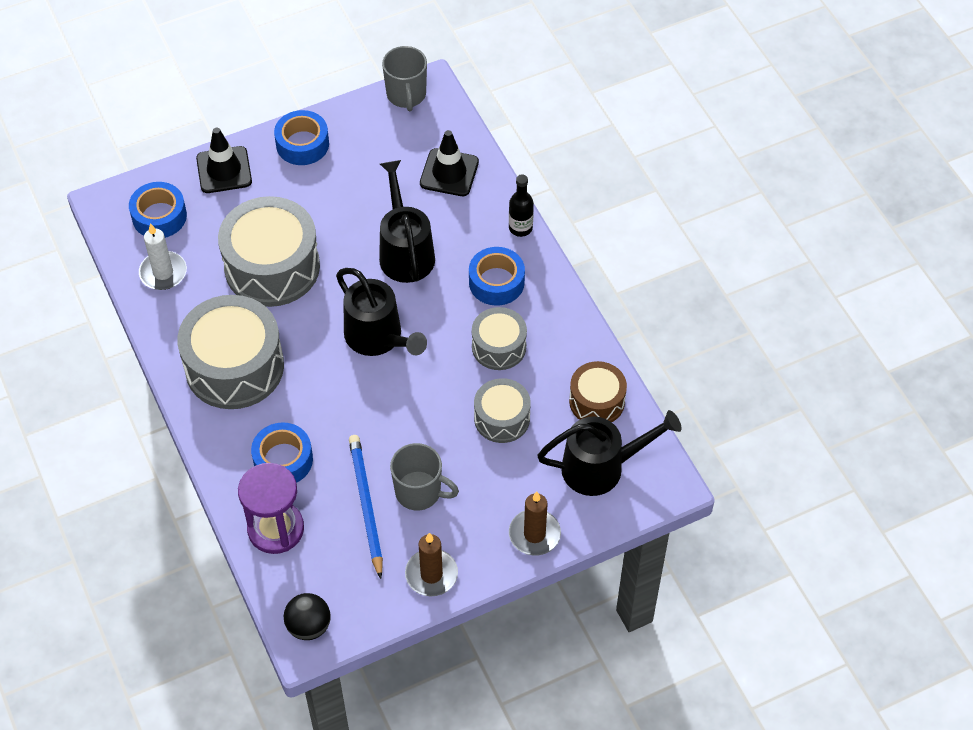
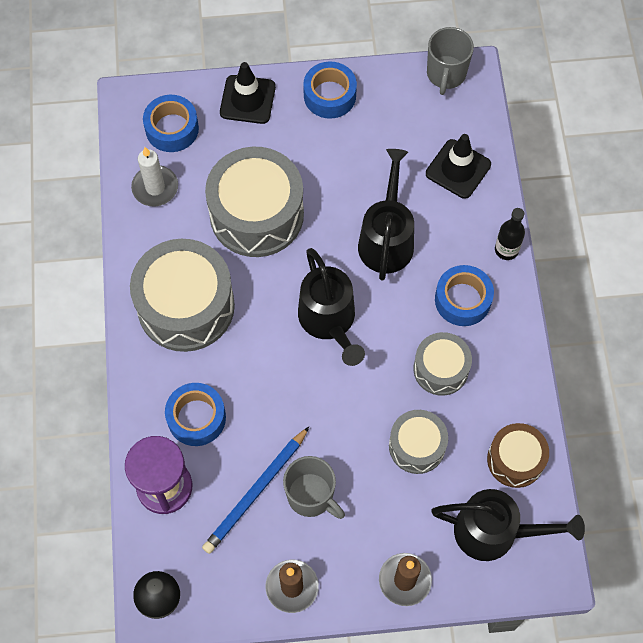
camera: 20 degrees right, 10 degrees up
blue pencil [349,435,383,579] -> blue pencil turned 150 degrees counterclockwise [202,427,309,554]

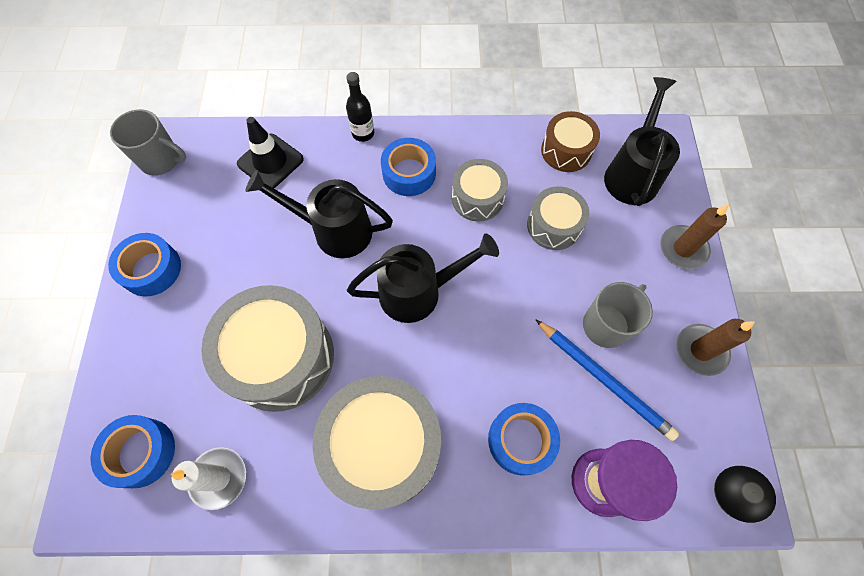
camera: 85 degrees left, 0 degrees up
black traffic cone [220,62,276,124] -> none

